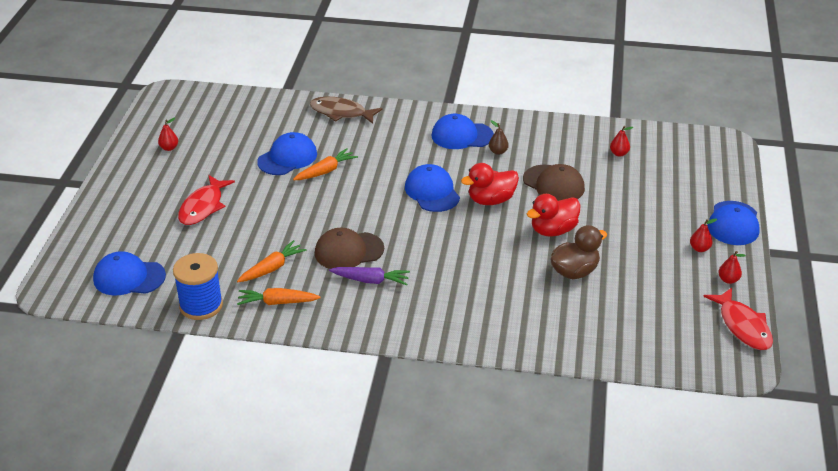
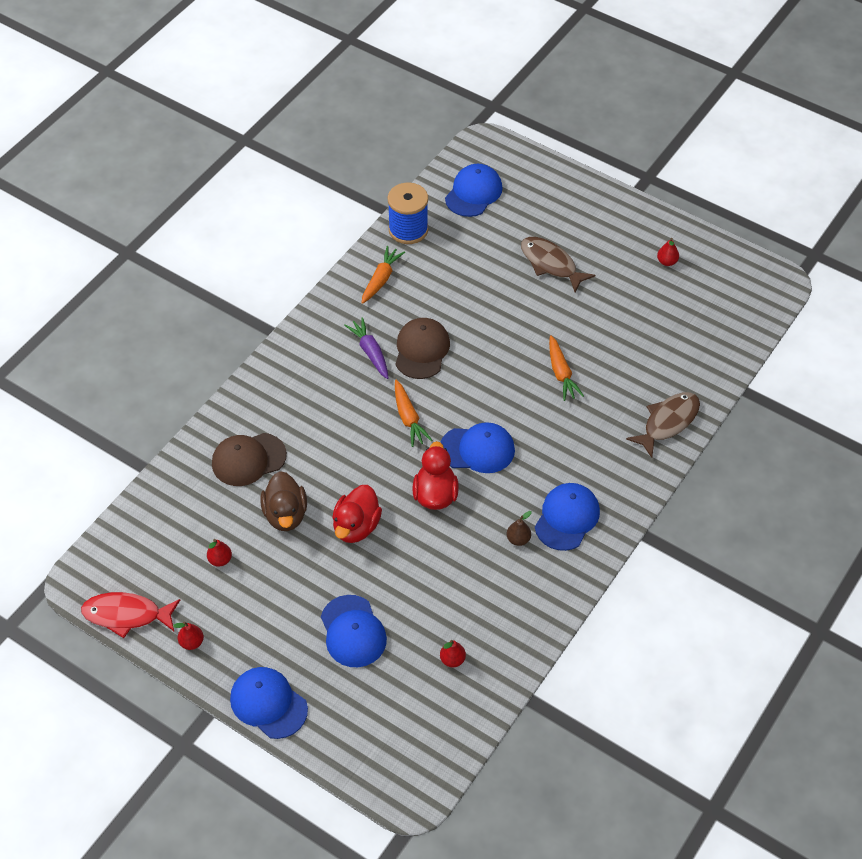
camera: 115 degrees right, 15 degrees up
red fish [178,175,235,225] -> brown fish [521,237,596,292]
orange carrot [237,240,307,282] -> orange carrot moved to [395,380,433,447]
blue cap [257,132,317,175] -> blue cap moved to [321,595,387,667]
purple carrot [329,267,410,285] -> purple carrot turned 120 degrees clockwise [344,317,388,379]
brown cap [523,164,585,201] -> brown cap moved to [212,433,287,486]
red duck [527,194,581,236] -> red duck turned 150 degrees counterclockwise [332,485,382,543]
red pear [690,219,717,252] -> red pear moved to [207,539,232,567]

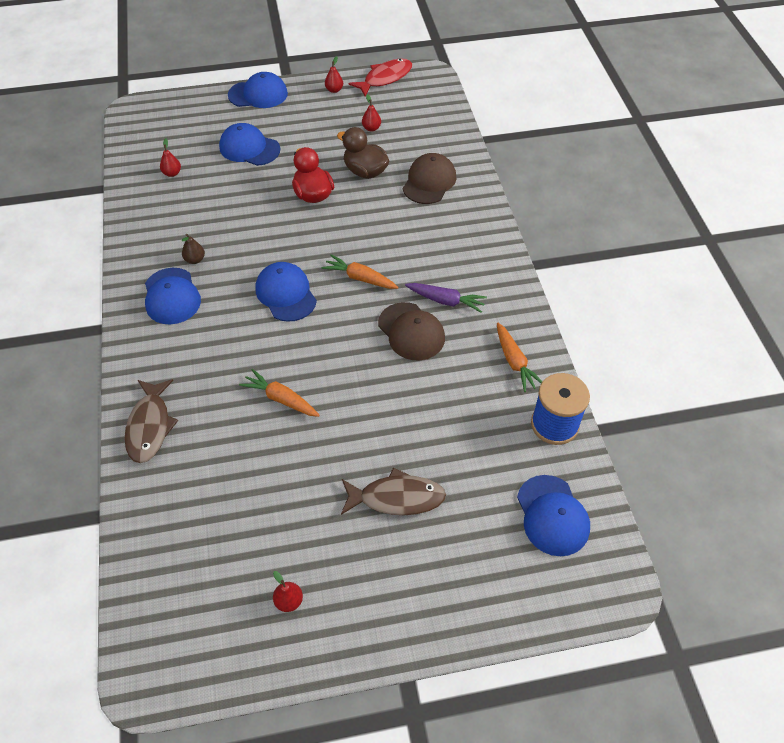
camera: 135 degrees right, 0 degrees up
red duck [413,441,459,510] -> none
blue cap [441,422,515,473] -> blue cap turned 105 degrees clockwise [256,262,317,322]

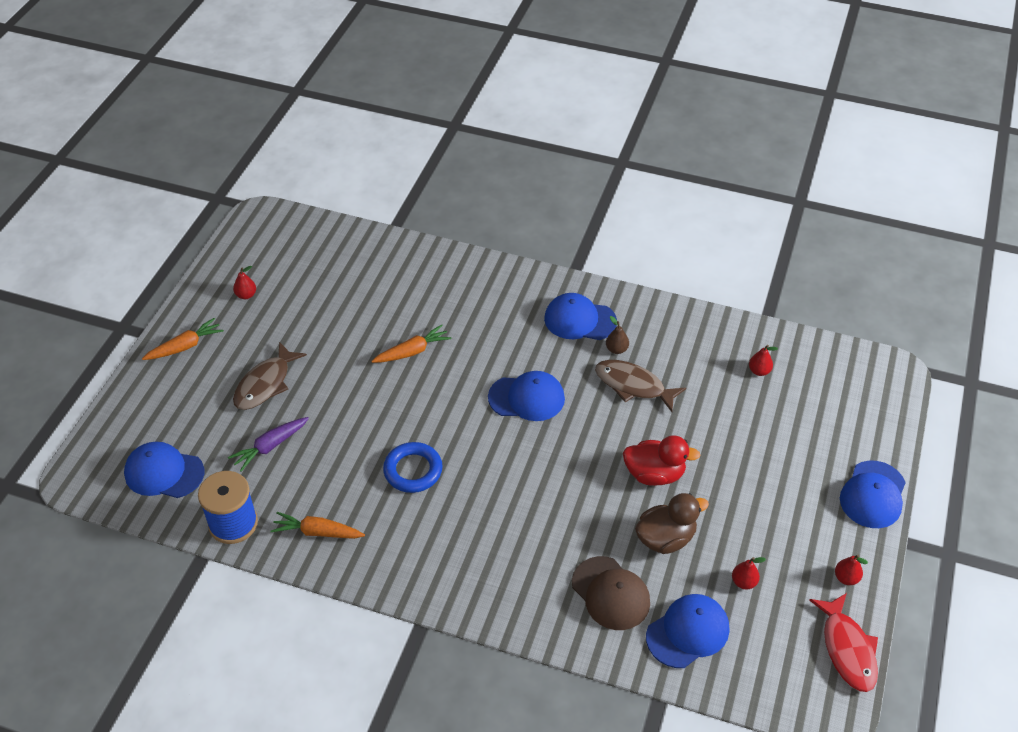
camera: 120 degrees right, 5 degrees down
brown fish [125,379,178,463] -> brown fish moved to [595,360,686,412]
blue cap [219,123,280,166] -> blue cap moved to [646,594,729,668]
orange carrot [322,254,398,289] -> orange carrot moved to [142,318,224,360]
brown cap [378,302,445,360] -> blue ring [383,442,443,493]
purple carrot [405,283,487,313] -> purple carrot moved to [228,417,309,472]

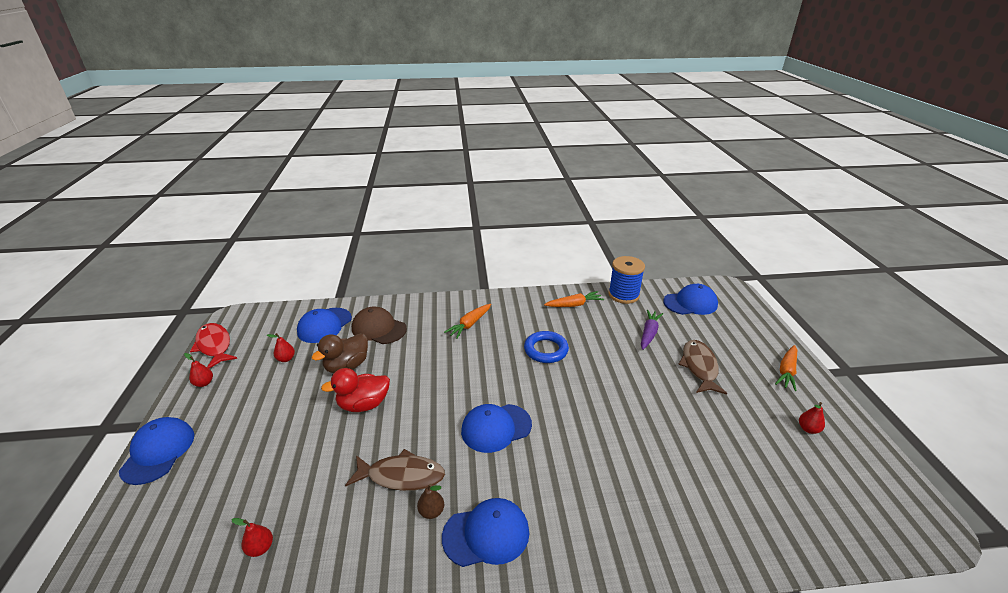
camera: 155 degrees right, 15 degrees down
orange carrot [371,325,452,363] -> orange carrot moved to [444,304,491,339]

